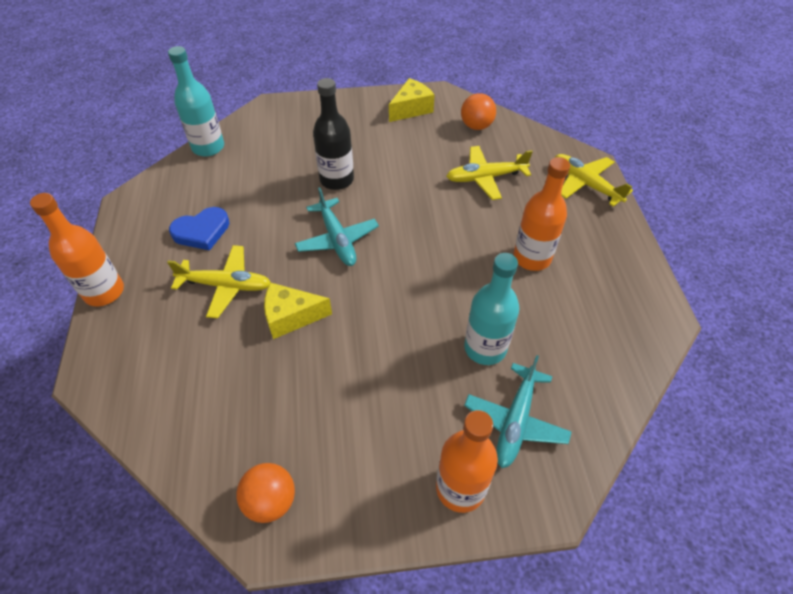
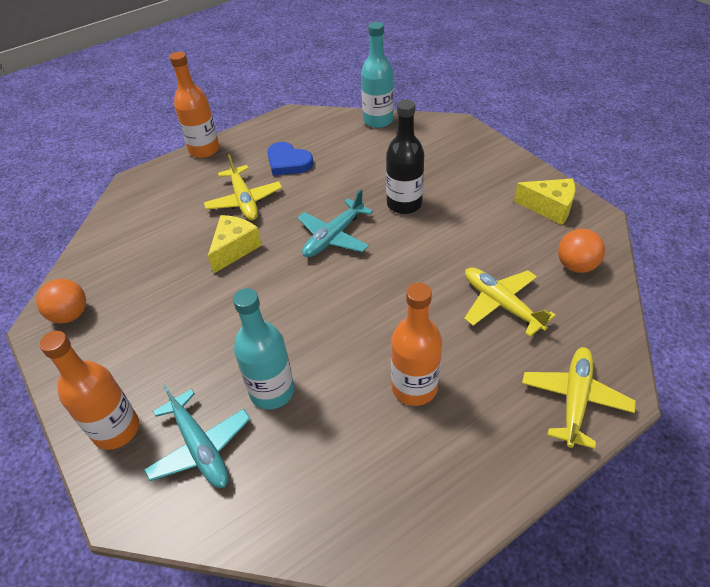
camera: 65 degrees right, 5 degrees down
yellow cheese [264,282,332,339] -> yellow cheese turned 60 degrees clockwise [208,215,262,273]
turquoise plane [464,355,571,468] -> turquoise plane turned 120 degrees counterclockwise [144,384,250,488]

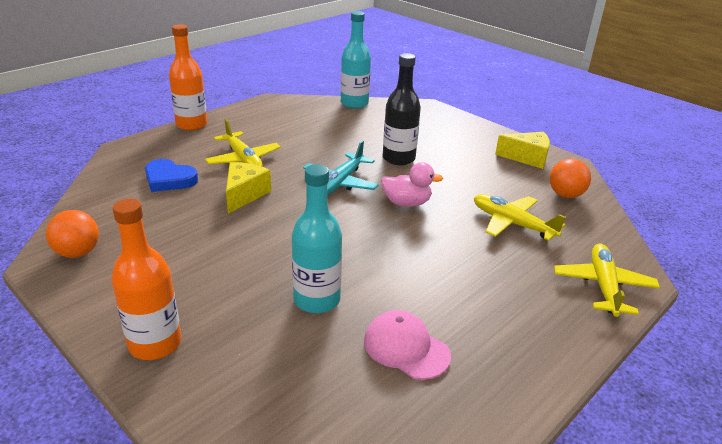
camera: 15 degrees left, 15 degrees down
turquoise plane [144,384,250,488] -> none
blue heart [267,142,313,176] -> blue heart moved to [145,159,198,192]
orange bottle [391,283,442,406] -> none
none -> pink cap [364,310,451,380]
none -> pink duck [381,162,443,207]

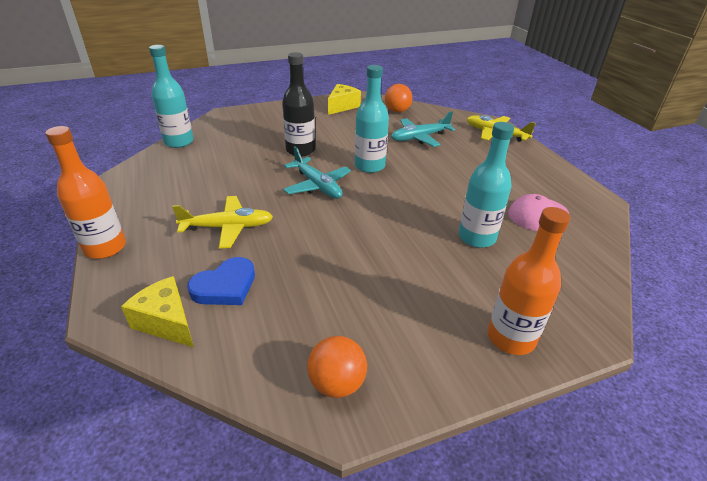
camera: 65 degrees left, 5 degrees up
yellow cheese [226,162,271,214] -> yellow cheese moved to [121,276,194,347]
pink duck [381,162,443,207] -> turquoise bottle [355,65,389,173]
yellow plane [474,194,566,241] -> turquoise plane [391,112,456,147]

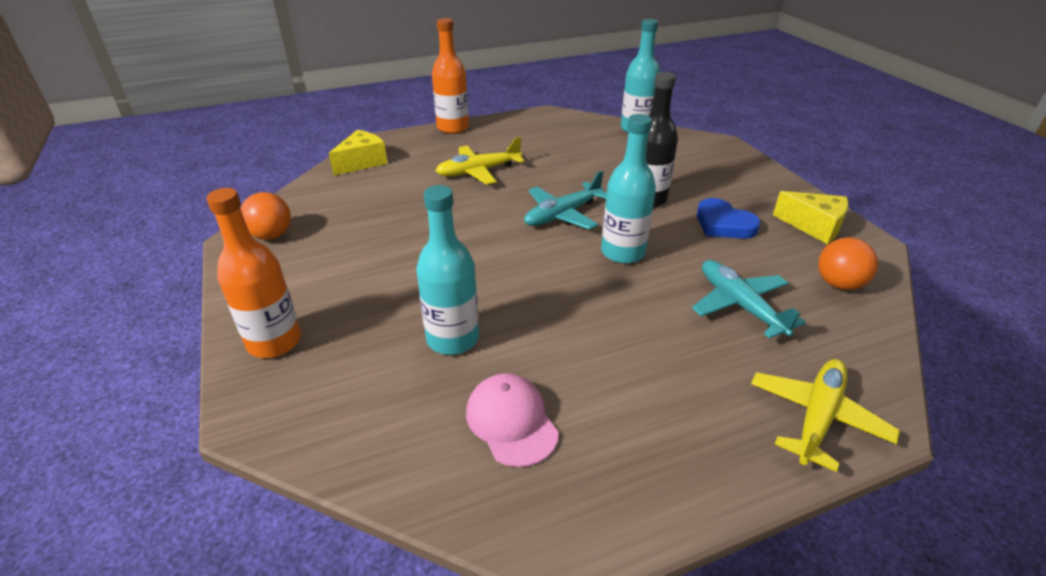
camera: 90 degrees right, 0 degrees up
yellow plane [172,196,273,249] -> yellow plane turned 75 degrees clockwise [435,137,525,185]
blue heart [187,257,255,305] -> blue heart moved to [697,198,760,239]

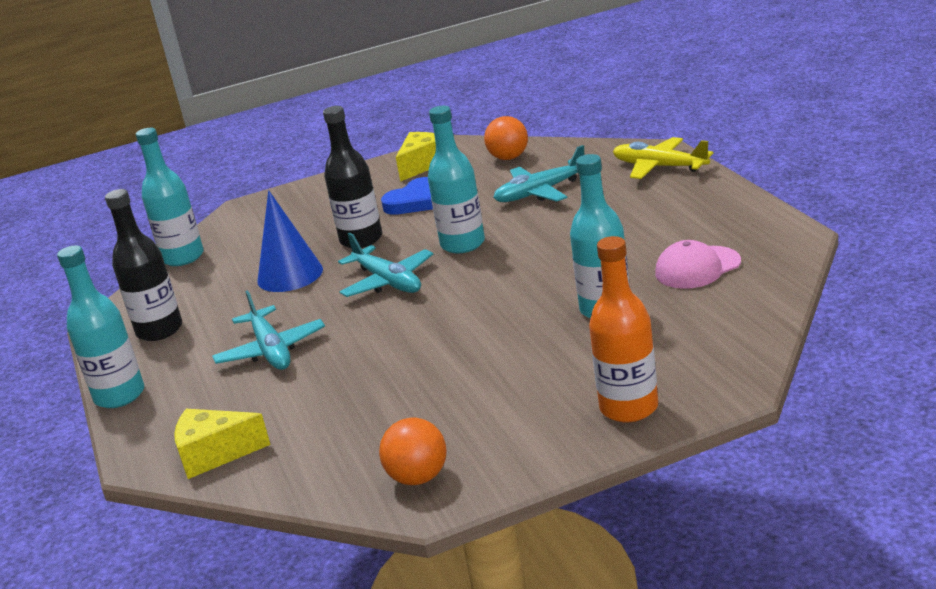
camera: 85 degrees left, 10 degrees down
yellow cheese [329,130,388,176] -> yellow cheese turned 45 degrees counterclockwise [174,409,271,479]
orange bottle [432,18,469,134] -> turquoise bottle [57,245,144,408]
yellow plane [435,137,525,185] -> turquoise plane [212,290,325,370]
none -> black bottle [105,189,182,341]
none -> blue cone [257,190,323,292]

